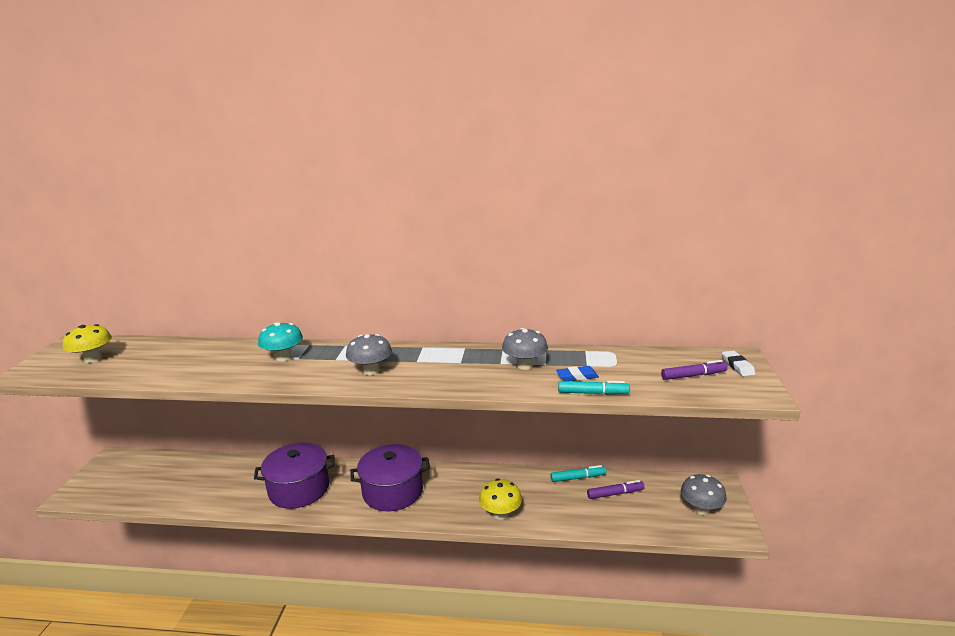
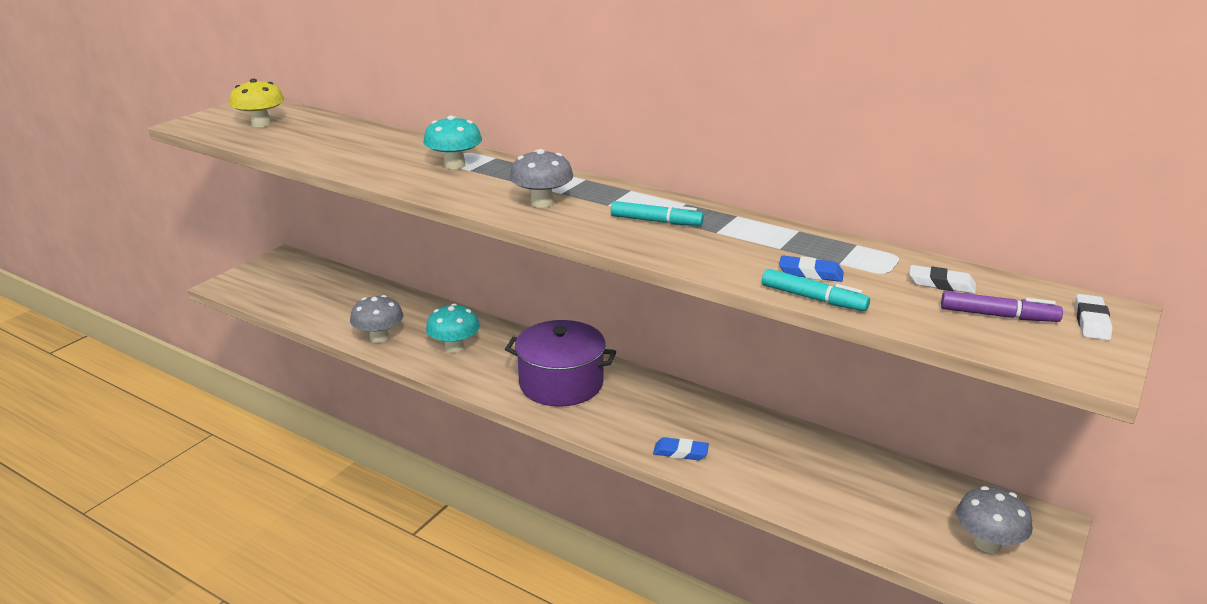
camera: 25 degrees right, 5 degrees up
purple pot [254,443,335,509] -> turquoise mushroom [426,304,480,353]
yellow mushroom [479,479,522,520] -> blue eraser [653,437,709,460]
grey mushroom [502,328,548,370] -> grey mushroom moved to [350,295,403,343]
turquoise marker [550,465,606,482] -> turquoise marker moved to [611,201,704,226]
purple marker [587,480,645,499] -> none
none -> white eraser [909,265,976,294]

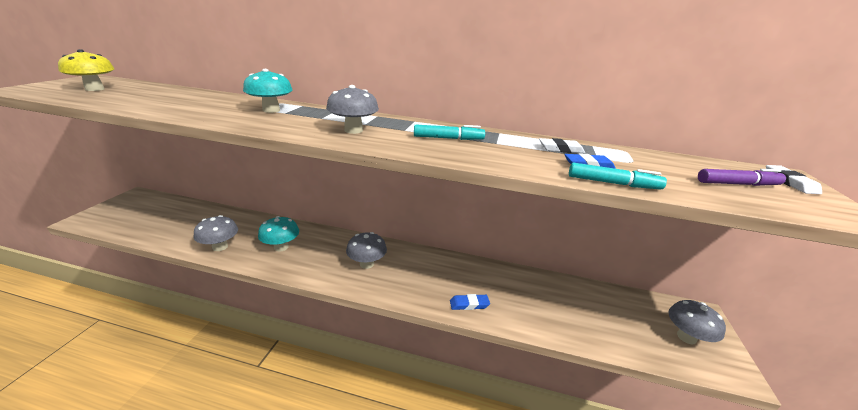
camera: 20 degrees left, 0 degrees up
purple pot [505,320,616,407] -> grey mushroom [346,232,387,269]
white eraser [909,265,976,294] -> white eraser moved to [539,138,585,153]

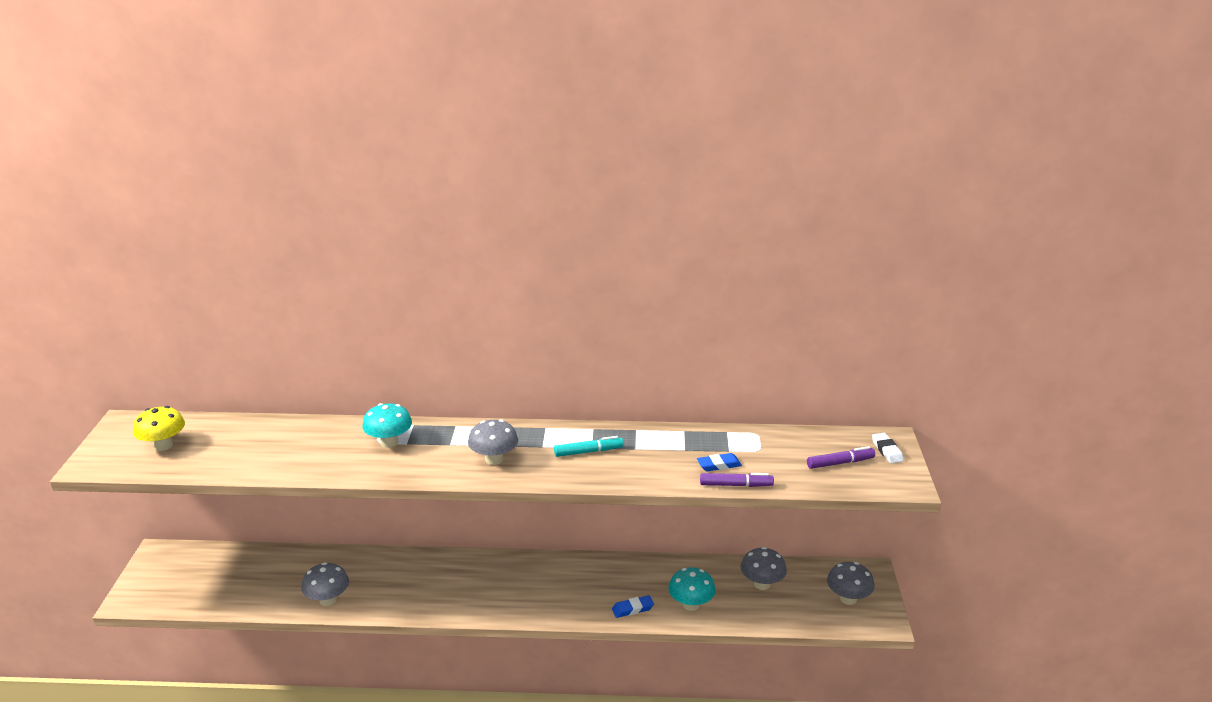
camera: 10 degrees left, 0 degrees up
turquoise mushroom [258,216,299,252] -> turquoise mushroom moved to [668,567,716,611]
grey mushroom [346,232,387,269] -> grey mushroom moved to [740,547,787,590]
white eraser [539,138,585,153] -> none
turquoise marker [569,163,667,190] -> purple marker [700,473,774,487]

